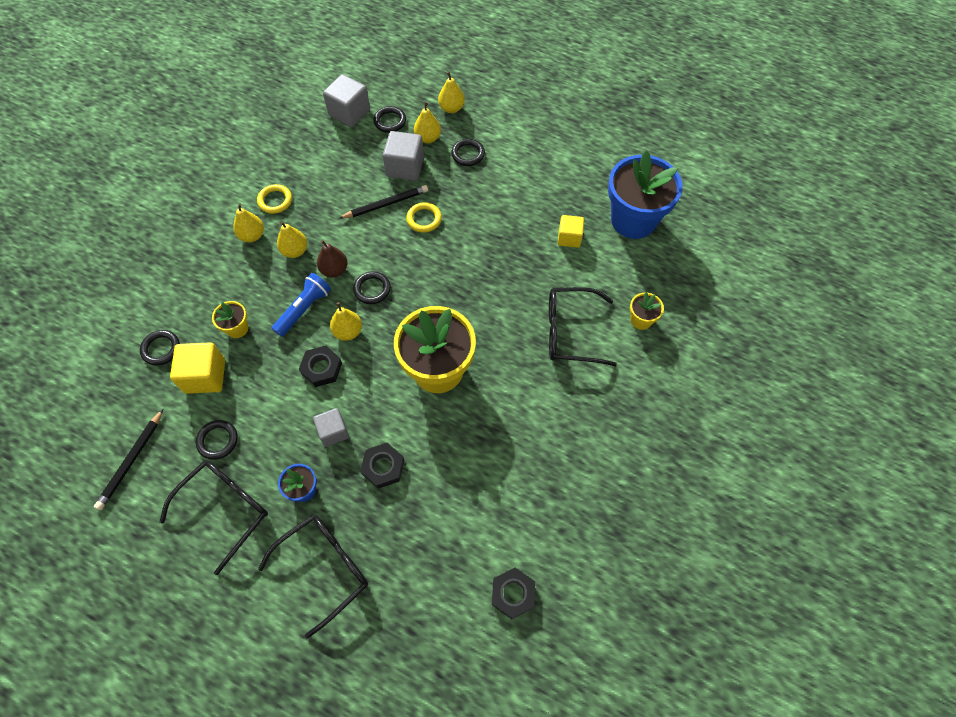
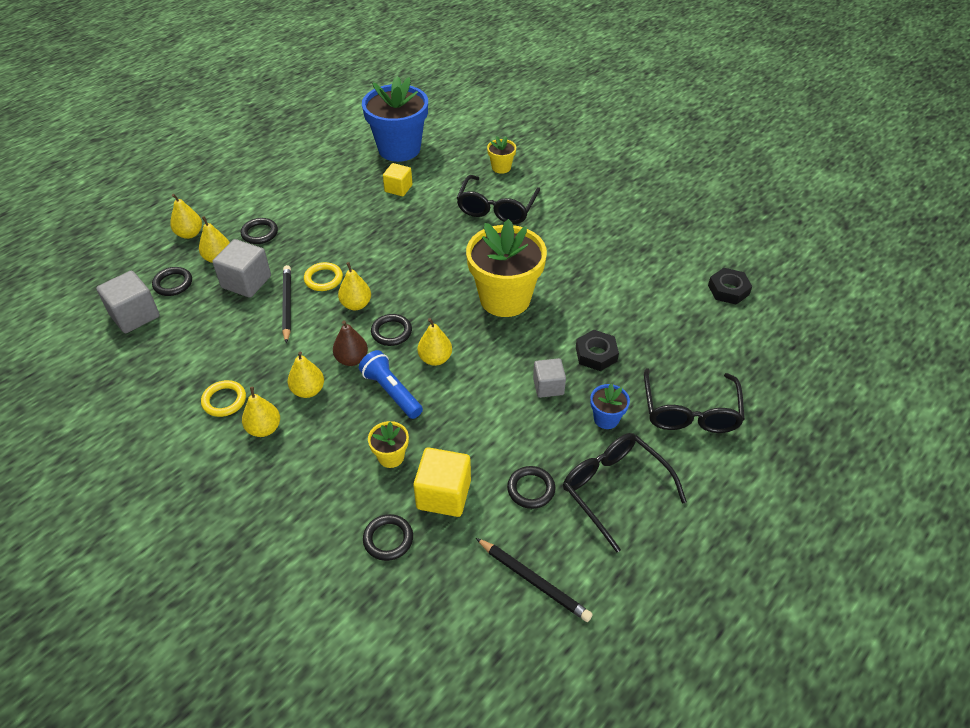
camera: 75 degrees left, 15 degrees down
black glasses [258,514,368,638] -> black glasses turned 150 degrees counterclockwise [644,368,745,433]
black nut [299,346,342,387] -> none
none -> yellow pear [338,262,371,310]

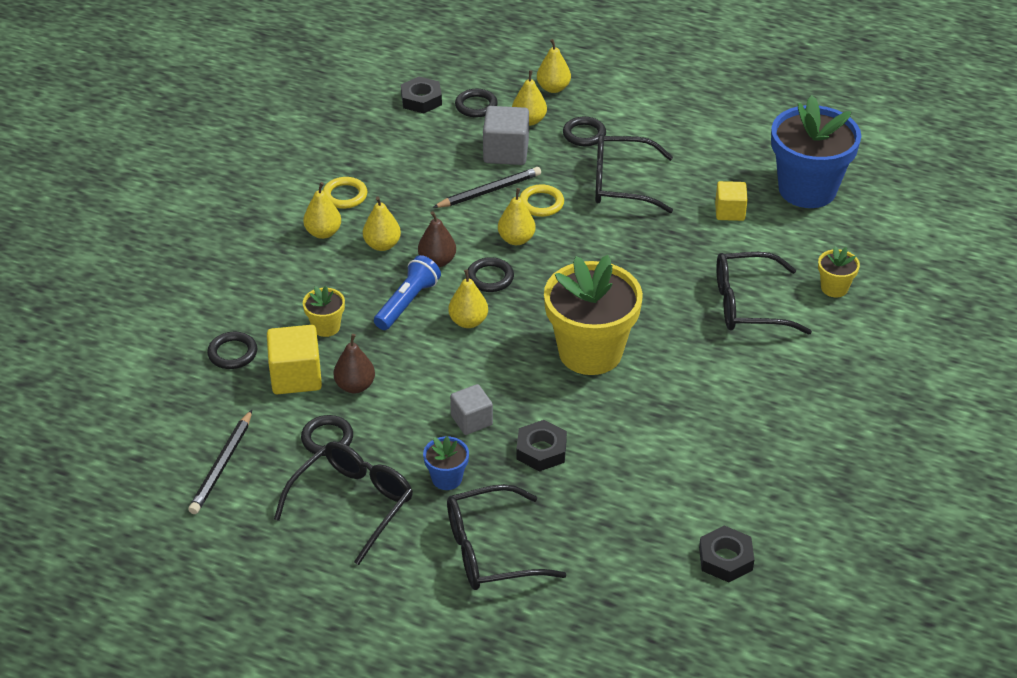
camera: 70 degrees right, 5 degrees down
grey cube [96,271,160,333] -> black nut [401,77,442,113]
none -> brown pear [333,334,375,393]
none -> black glasses [595,134,673,213]

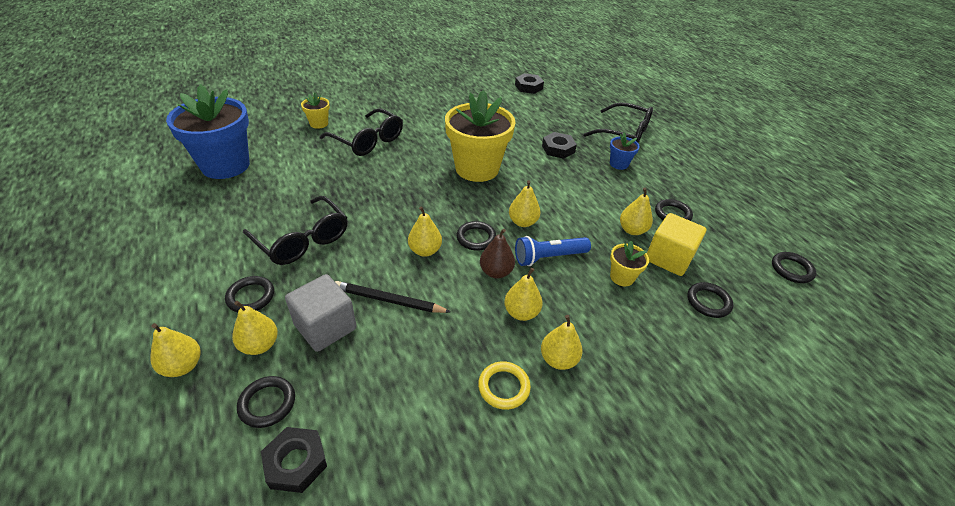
camera: 140 degrees left, 0 degrees up
black pencil [188,410,252,514] -> none
black glasses [274,441,413,565] -> none
brown pear [333,334,375,393] -> yellow pear [620,188,653,235]
grey cube [450,384,493,435] -> none
yellow ring [520,184,564,217] -> none
yellow cube [715,181,748,221] -> none
none -> black ring [772,252,816,283]

